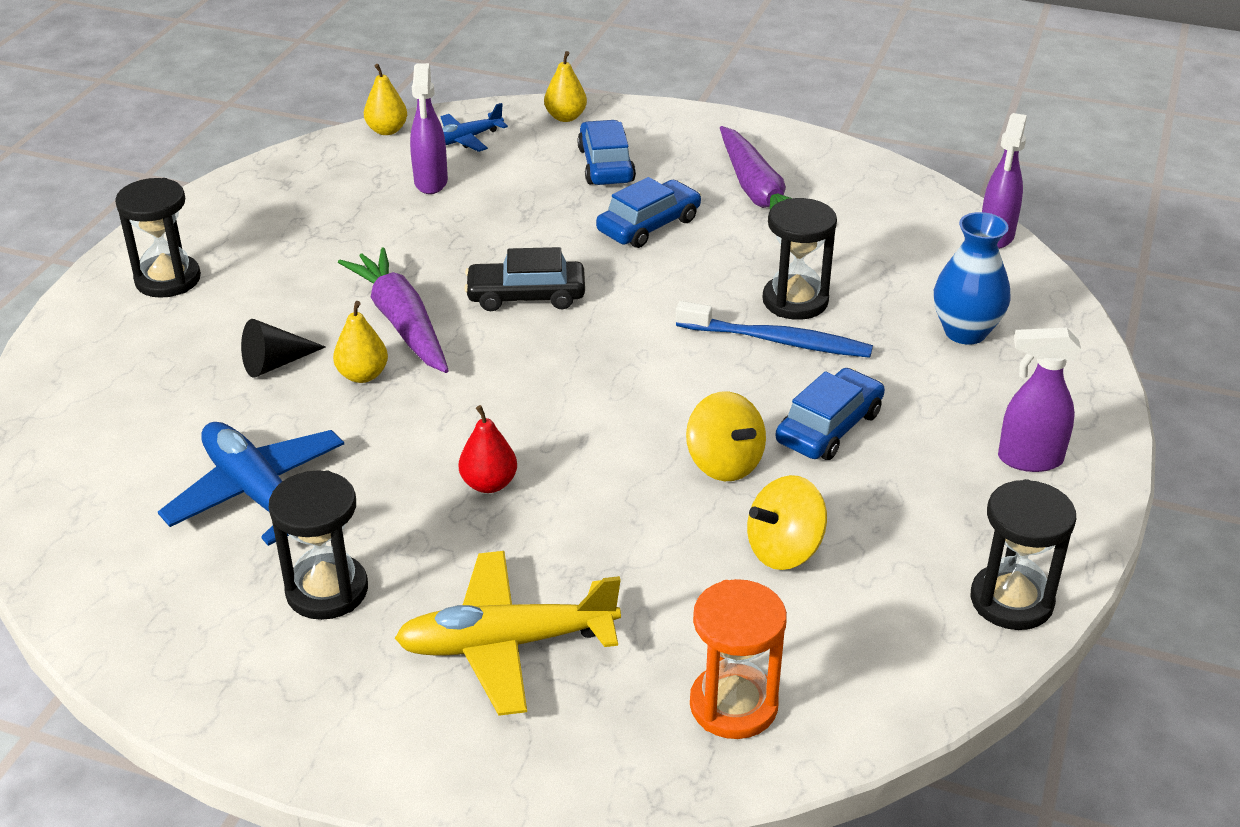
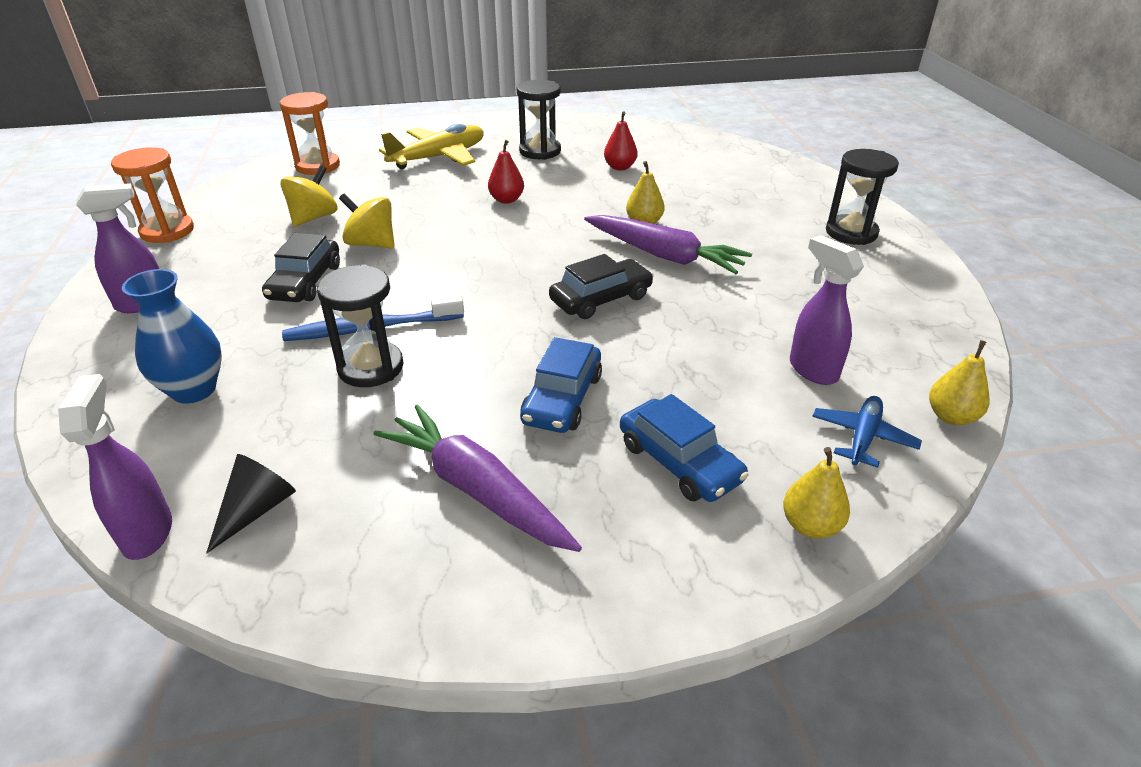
camera: 150 degrees right, 0 degrees up
blue plane [158,422,344,546] -> red pear [604,111,638,171]
black cone [241,319,326,378] -> black cone moved to [206,454,296,553]
blue car [775,368,885,460] -> black car [262,233,340,302]
black hourglass [971,479,1076,630] -> orange hourglass [111,147,194,243]

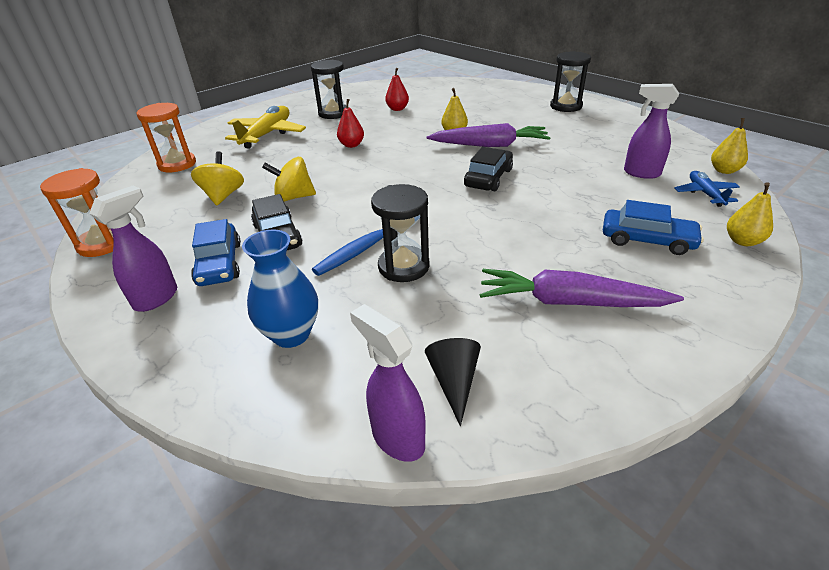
camera: 30 degrees left, 0 degrees up
blue car [520,337,602,433] -> blue car moved to [191,219,241,286]

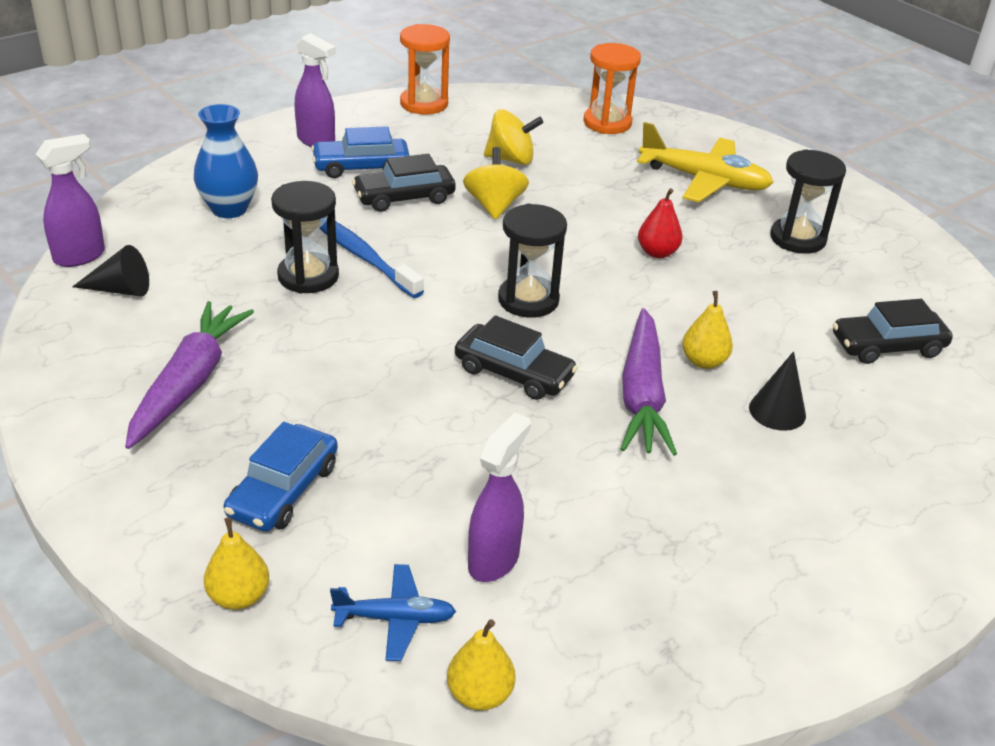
camera: 90 degrees right, 0 degrees up
red pear [385,68,409,111] -> none
black hourglass [550,51,591,112] -> black hourglass moved to [498,204,567,317]
none -> black cone [749,351,806,431]
none -> black car [833,299,953,364]

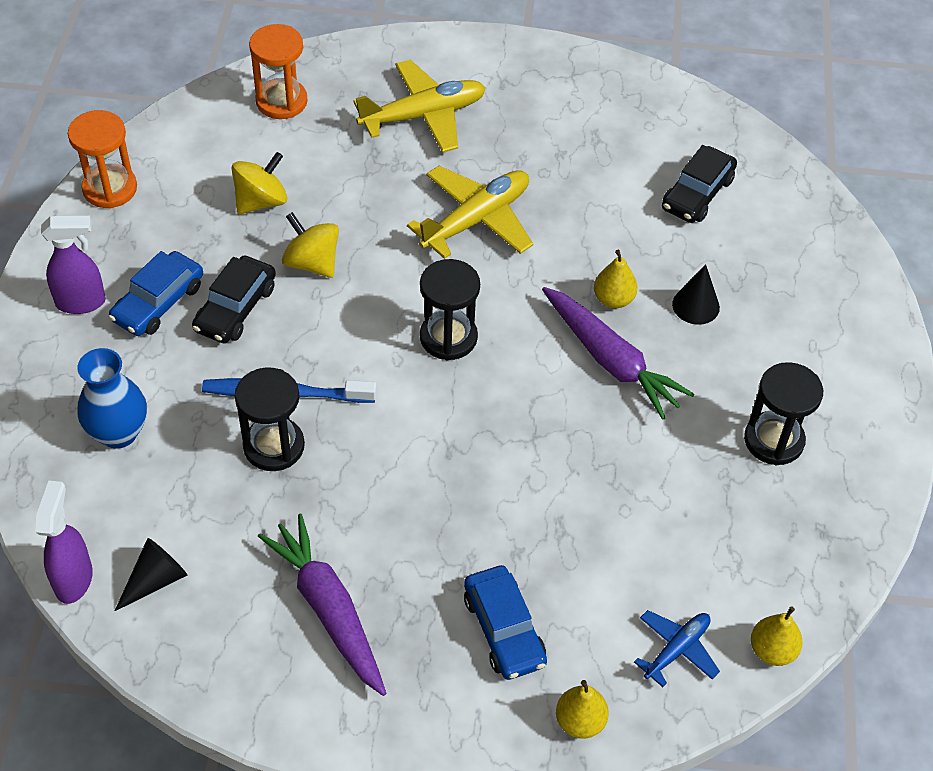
camera: 45 degrees left, 15 degrees up
black car [455,315,578,400] -> none
purple spray bottle [468,412,531,582] -> none
red pear [638,188,682,258] -> yellow plane [407,166,533,259]
black hourglass [771,149,846,254] -> black hourglass moved to [744,362,823,465]

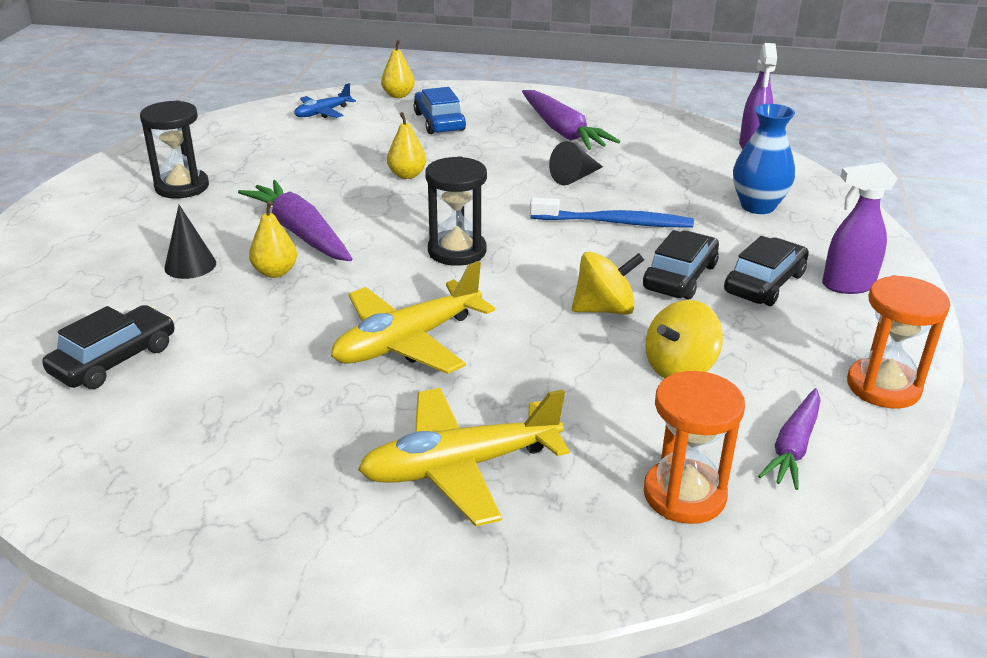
camera: 175 degrees left, 20 degrees down
blue car [109,251,203,336] -> black car [724,236,809,306]
black cone [115,538,187,611] -> black cone moved to [549,141,603,185]
black hourglass [235,367,305,471] -> none
yellow spinning top [282,212,339,278] -> yellow spinning top turned 60 degrees counterclockwise [572,251,644,315]
yellow pear [751,606,803,666] -> yellow pear moved to [387,112,426,179]
none -> purple carrot [758,388,820,490]

